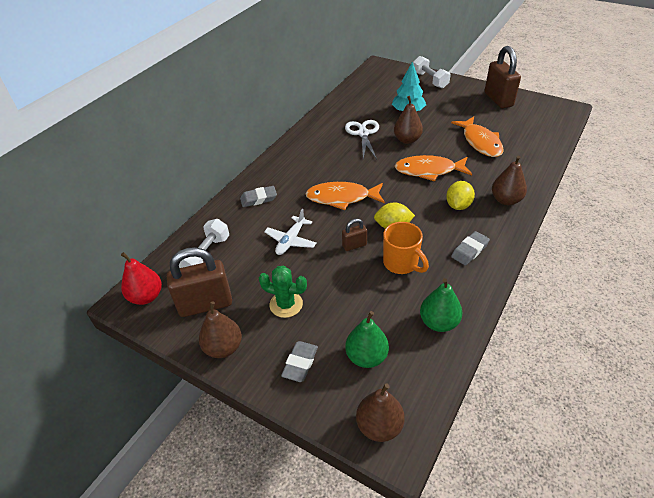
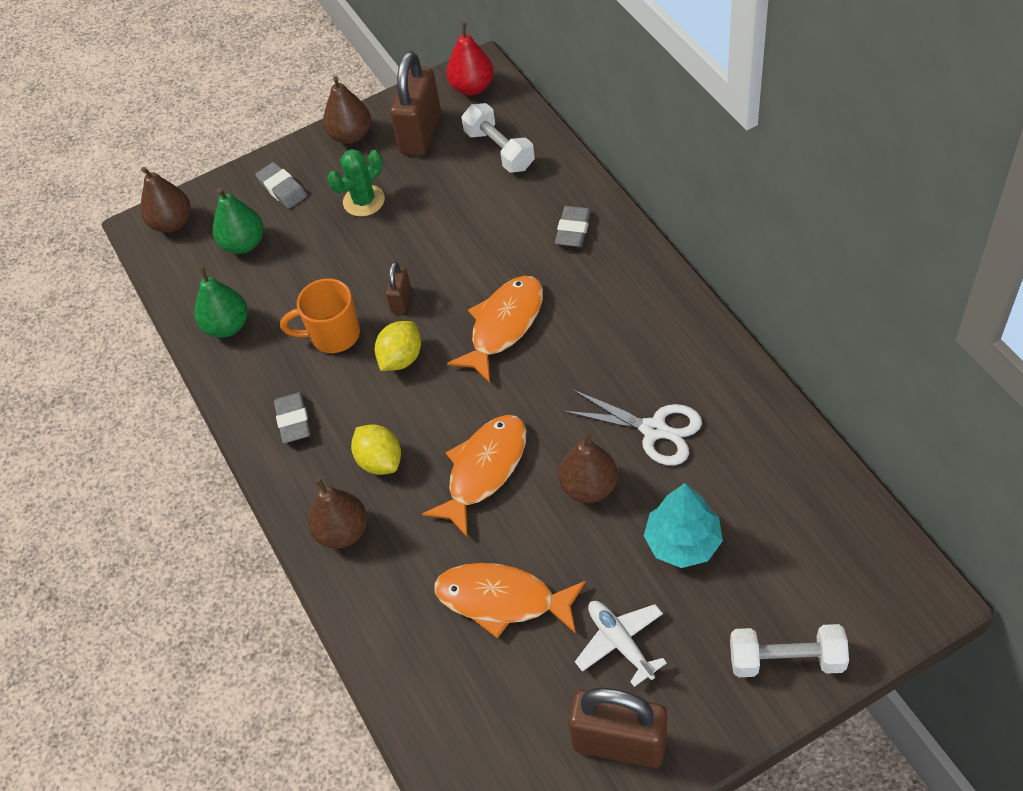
camera: 125 degrees right, 10 degrees up
white plane [264,209,316,255] -> white plane moved to [575,601,667,687]

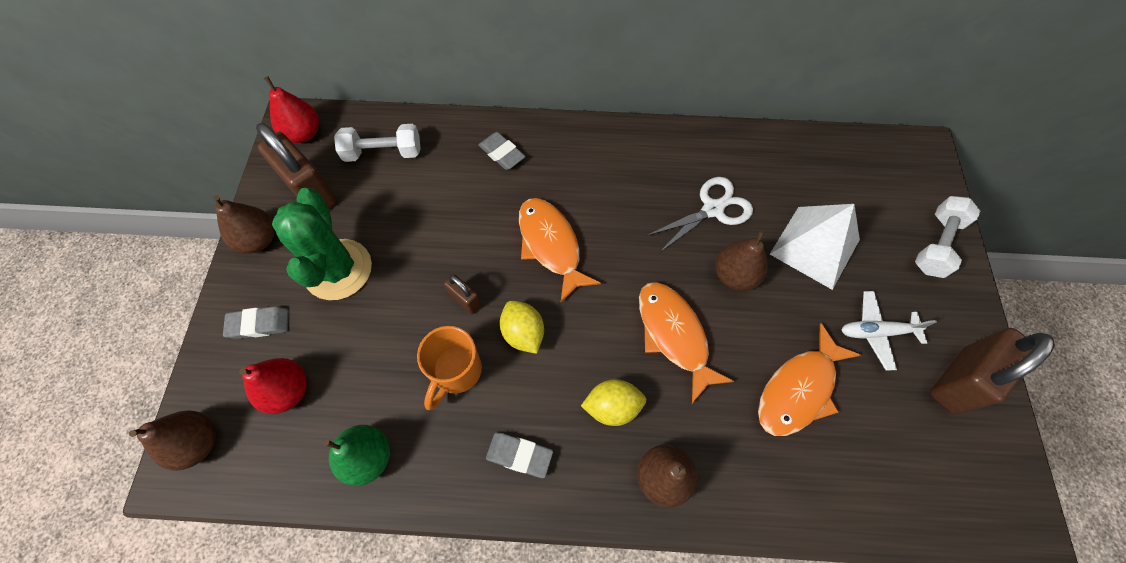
camera: 65 degrees left, 10 degrees up
green pear [213,188,264,254] -> red pear [239,358,307,414]
green cactus [328,149,385,217] -> green cactus [272,188,372,300], size x1.62
turquoise tree [644,483,723,568] -> white pyramid [770,204,860,290]

